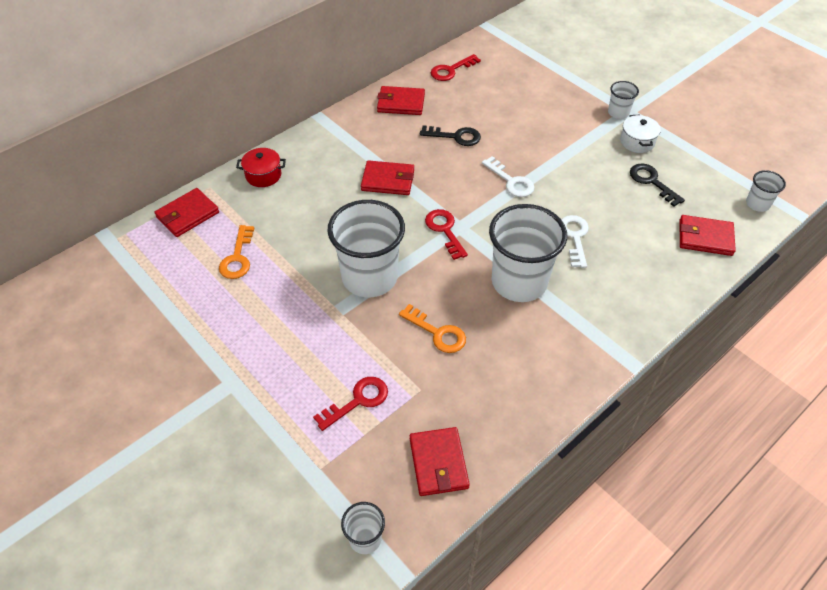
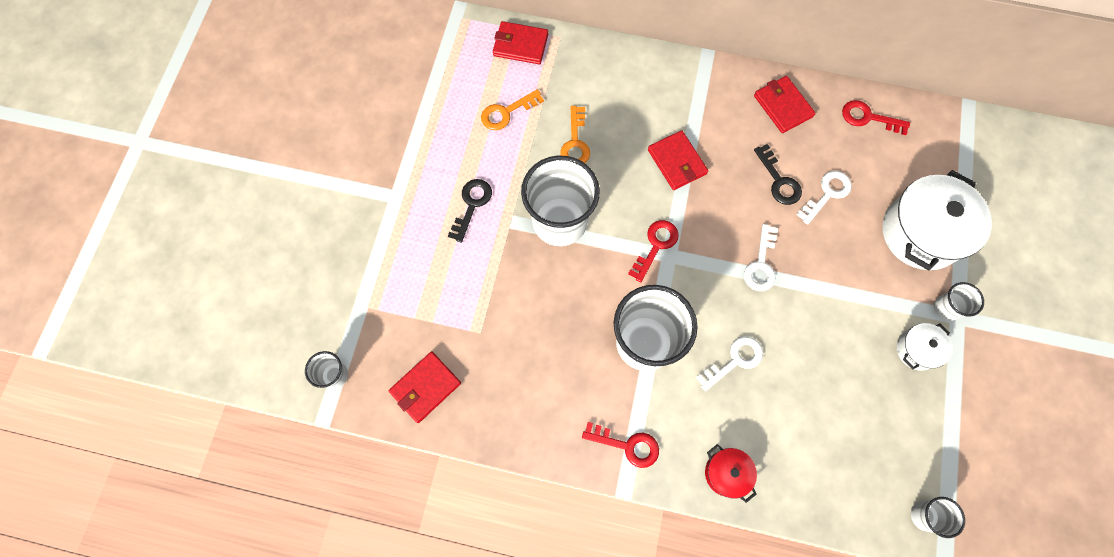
camera: 55 degrees right, 20 degrees up
red pot [236,148,286,187] -> red pot moved to [705,444,757,503]
red key [313,377,388,431] -> red key moved to [582,422,659,468]
orange key [399,304,466,353] -> orange key moved to [560,106,590,163]
black key [630,164,685,207] -> black key moved to [448,179,492,243]
red wallet [680,215,736,256] -> none
none -> white key [796,171,852,225]
none -> white pot [882,170,992,271]

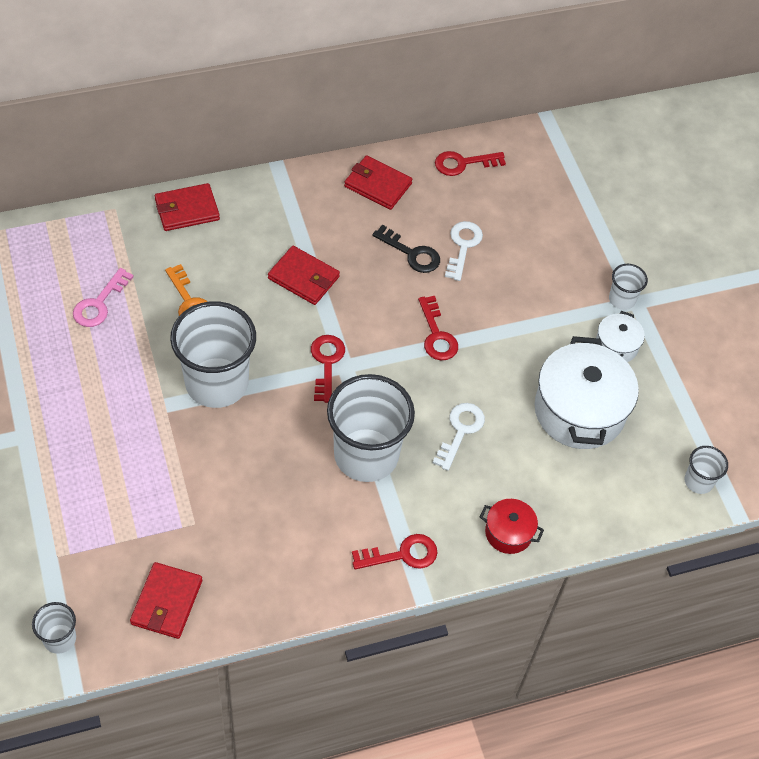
camera: 35 degrees left, 15 degrees down
black key [448,179,492,243] -> none
orange key [481,89,544,130] -> pink key [73,268,134,327]
red wallet [493,21,548,64] -> red wallet moved to [155,183,220,231]
white key [744,224,778,291] -> red key [418,296,458,360]
white pot [882,170,992,271] -> white pot moved to [534,336,639,449]

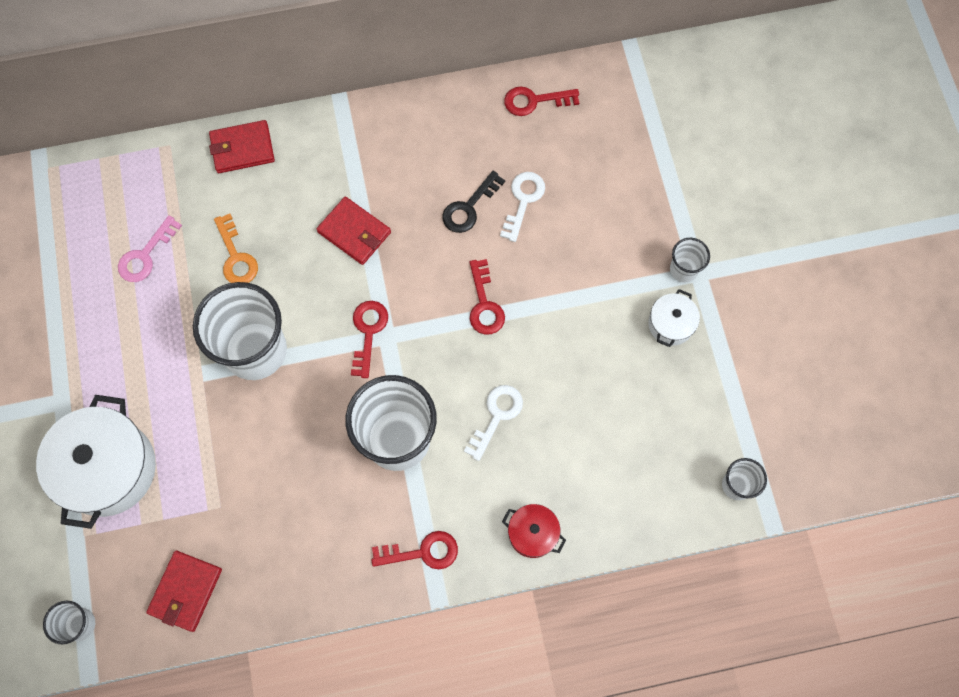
camera: 10 degrees right, 15 degrees up
red wallet [344,155,413,210] -> none
black key [372,225,440,273] -> black key turned 90 degrees clockwise [442,171,505,233]
white pot [534,336,639,449] -> white pot moved to [36,395,156,529]

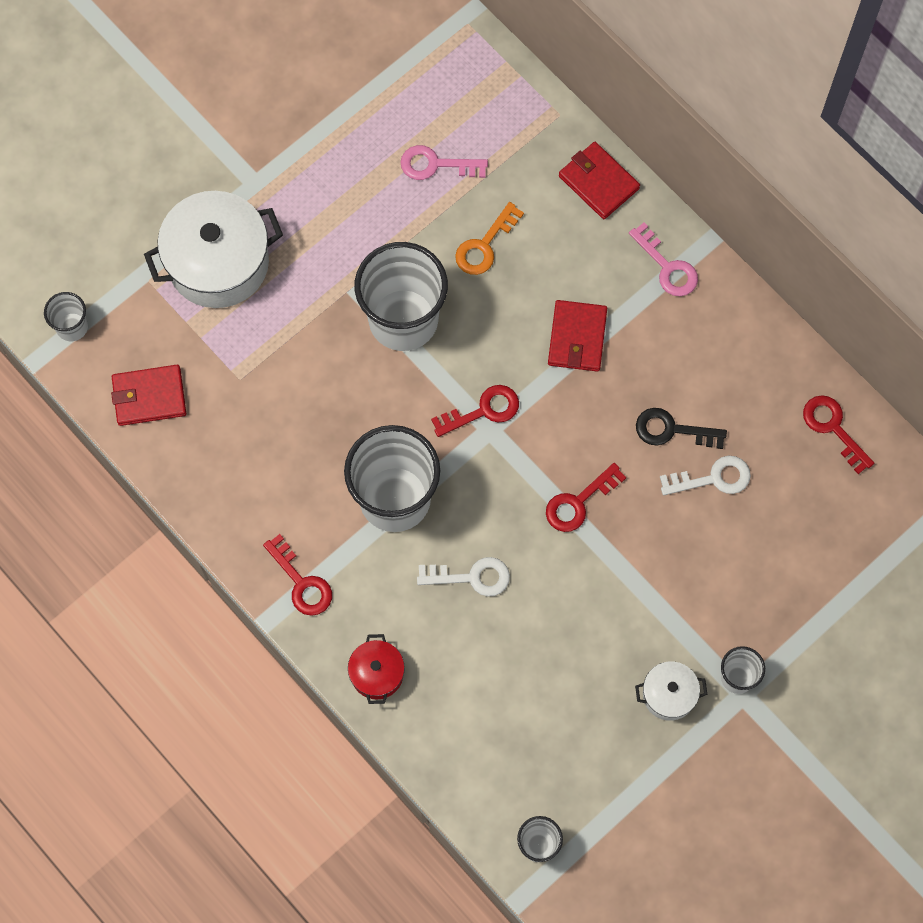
camera: 60 degrees right, 0 degrees up
none -> pink key [629,223,698,296]

